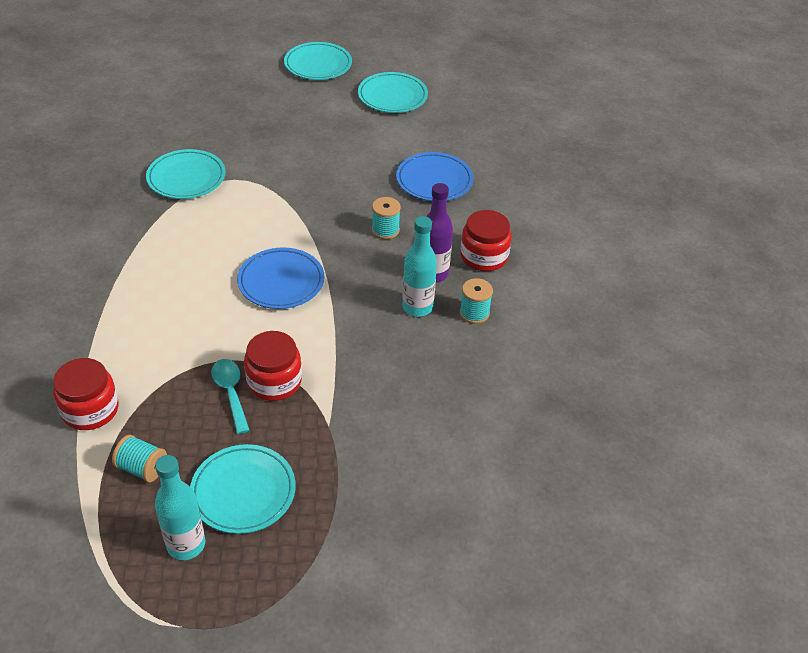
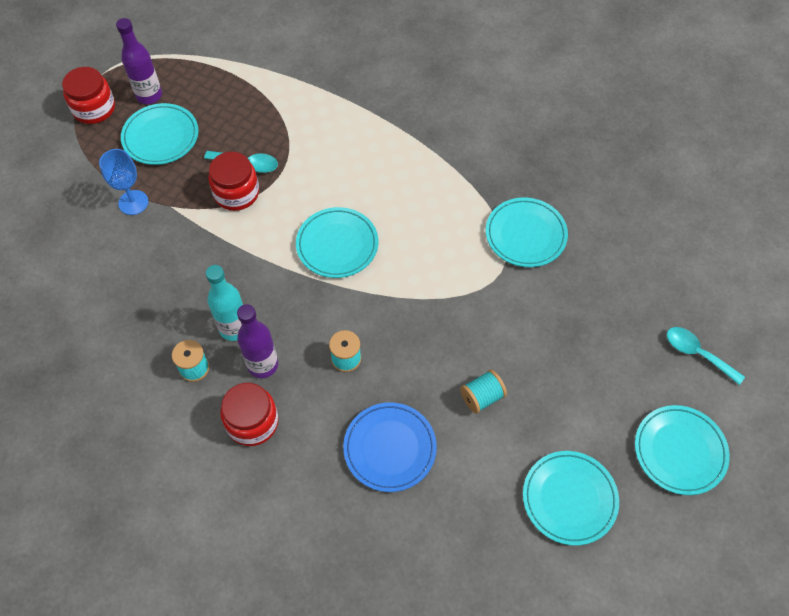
camera: 125 degrees right, 15 degrees up
red jar [53,358,119,430] -> red jar moved to [62,67,115,124]
turquoise spool [112,435,167,482] -> turquoise spool moved to [460,370,507,414]
turquoise bottle [155,455,205,560] -> purple bottle [116,18,162,104]
blue plate [237,247,325,309] -> turquoise plate [296,207,378,278]
none -> blue goblet [99,149,148,215]
none -> turquoise spoon [667,327,745,385]

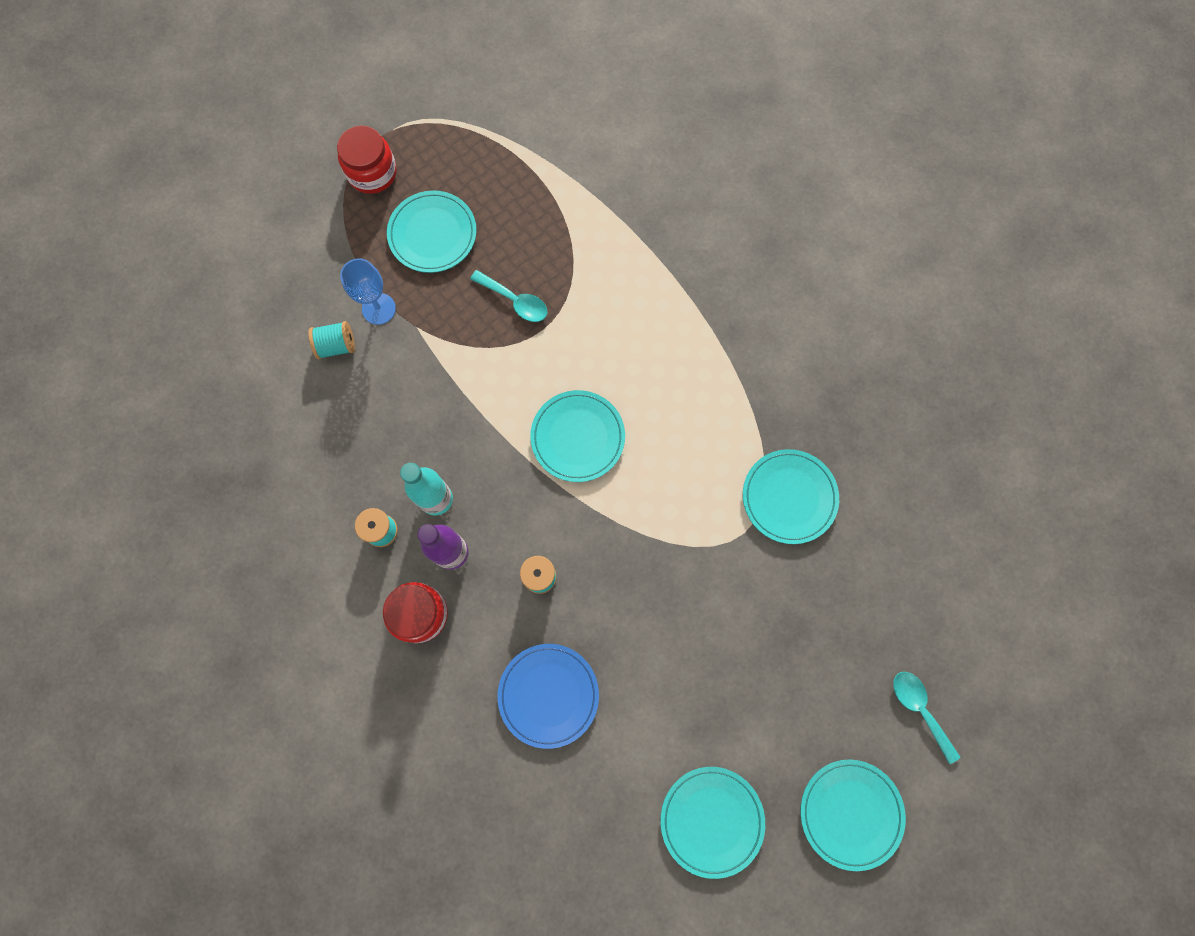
camera: 20 degrees right, 15 degrees up
purple bottle [116,18,162,104] -> none
red jar [208,152,259,211] -> none
turquoise spool [460,370,507,414] -> turquoise spool moved to [308,321,355,359]

